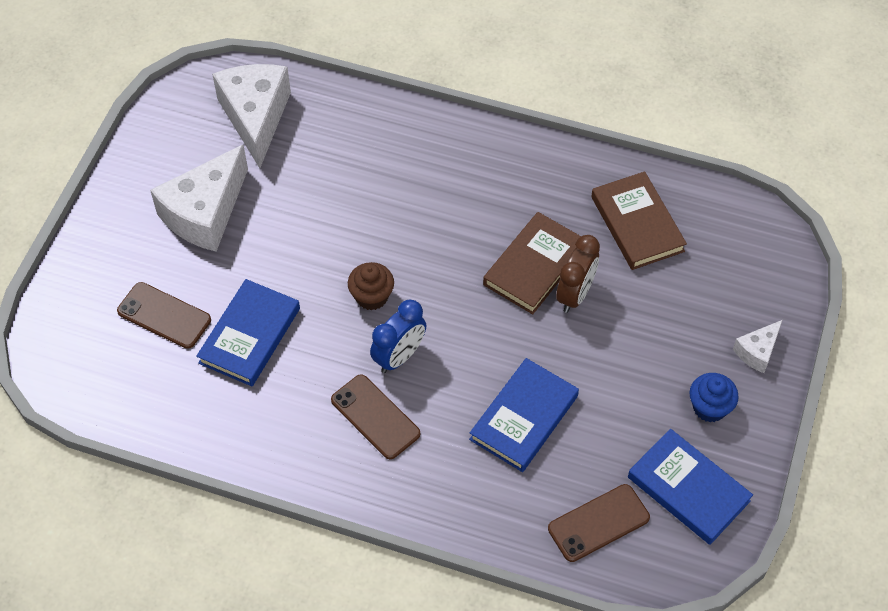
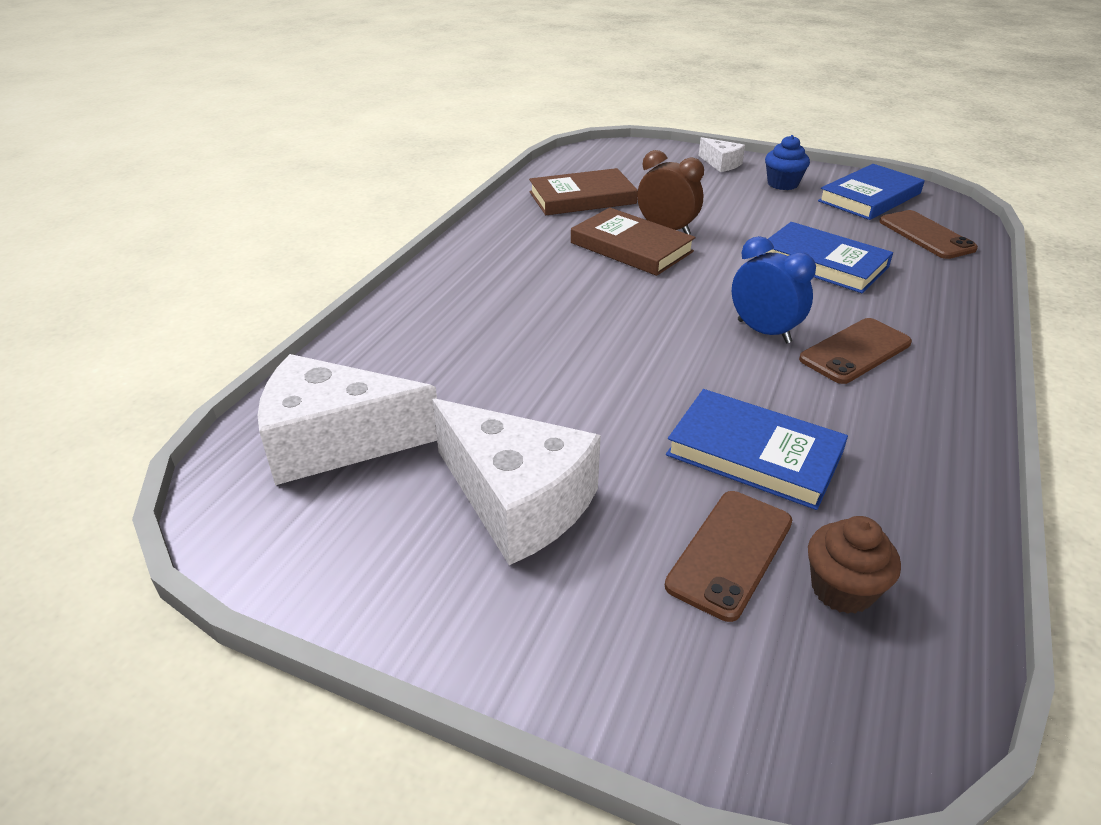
camera: 85 degrees left, 20 degrees down
brown cupcake [348,262,394,310] -> brown cupcake moved to [808,516,901,614]

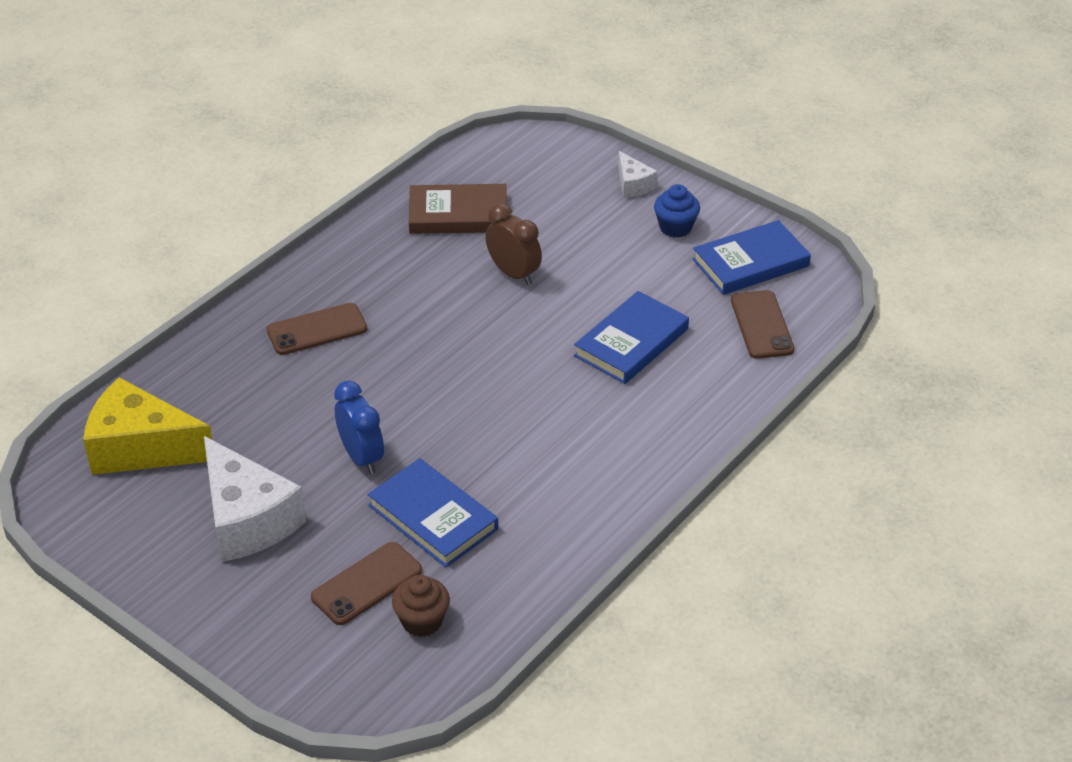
camera: 15 degrees right, 5 degrees up
white cheese [258,354,437,485] -> yellow cheese [83,377,212,475]
brown book [571,208,696,276] -> none
blue clock [732,236,816,343] -> blue clock moved to [334,381,384,474]
blue book [766,222,893,293] -> blue book turned 75 degrees clockwise [574,291,689,384]
brown phone [799,318,912,384] -> brown phone moved to [267,303,367,355]

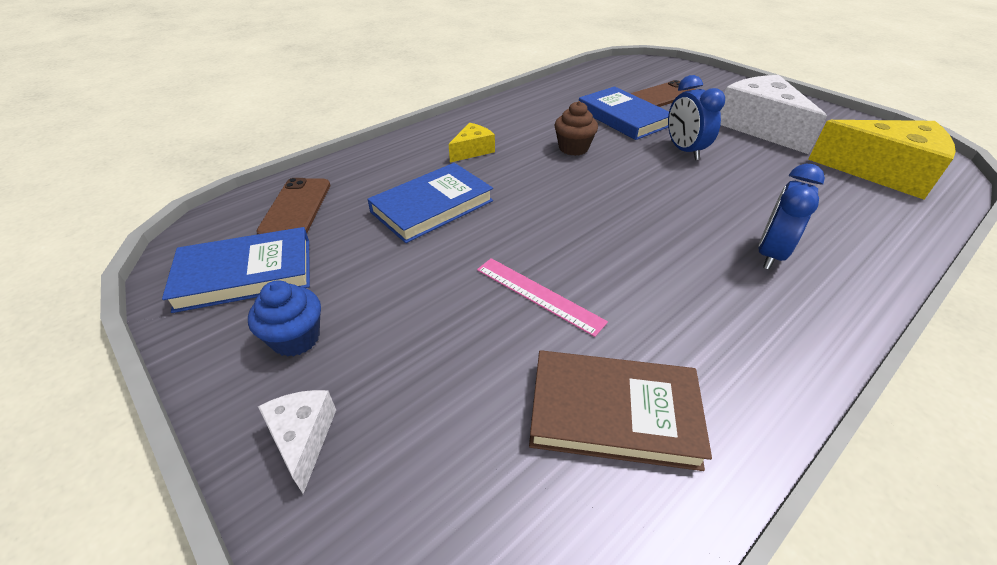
camera: 170 degrees left, 0 degrees up
brown phone [267,303,367,355] -> blue clock [759,163,825,270]
brown cupcake [392,575,450,637] -> brown cupcake moved to [554,101,598,156]
brown clock [485,203,542,285] -> pink ruler [477,258,608,337]
none -> yellow cheese [449,123,495,162]

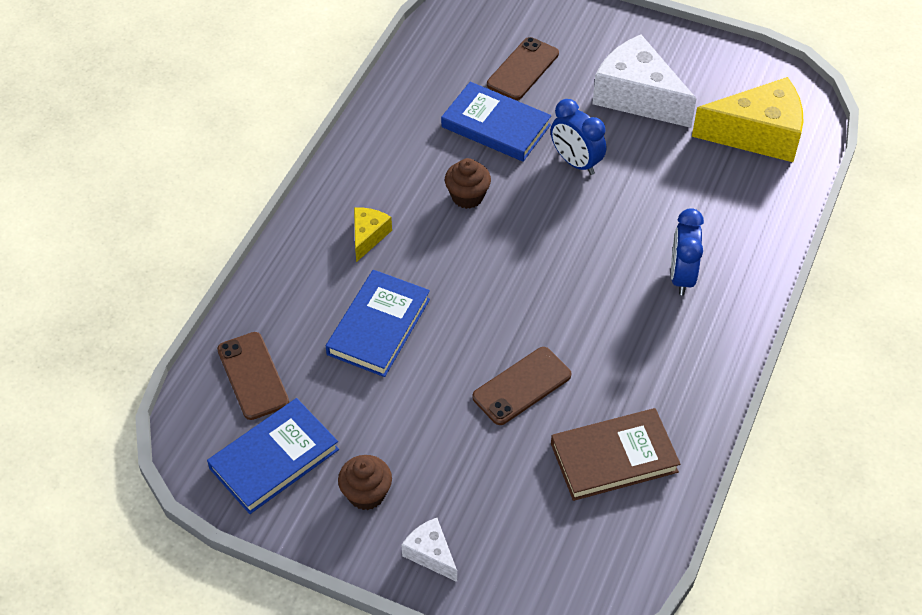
camera: 25 degrees left, 10 degrees up
blue cupcake [248,280,321,357] -> brown cupcake [338,455,392,510]
pink ruler [477,258,608,337] -> brown phone [472,347,571,425]

